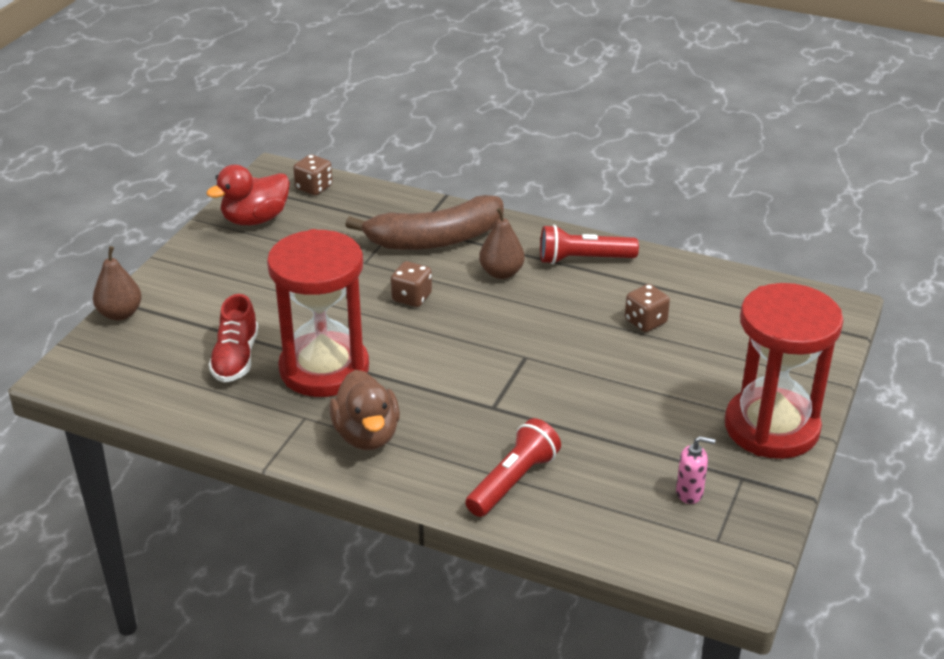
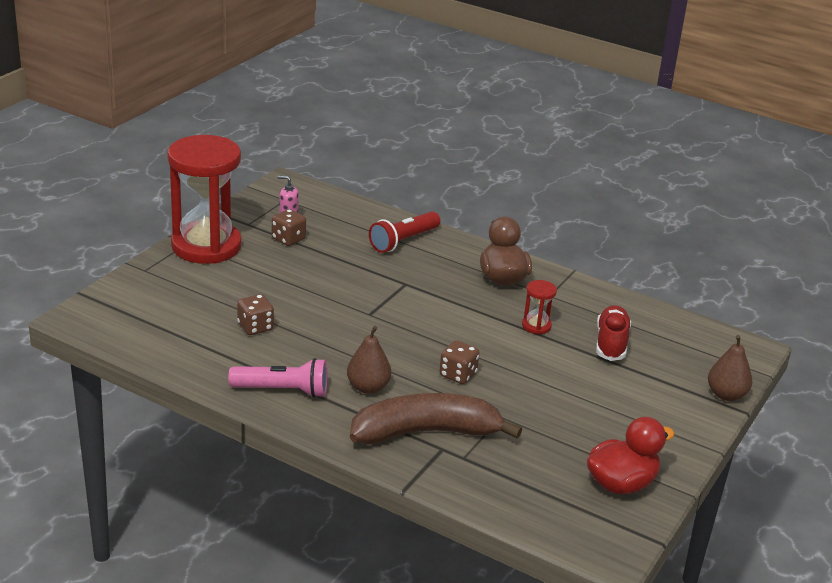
camera: 175 degrees left, 5 degrees down
red hourglass [267,229,369,397] -> red hourglass [522,280,557,334], size x0.40
brown dice [293,154,333,195] -> brown dice moved to [272,209,306,246]
red flashlight [540,225,639,264] -> pink flashlight [228,358,327,398]

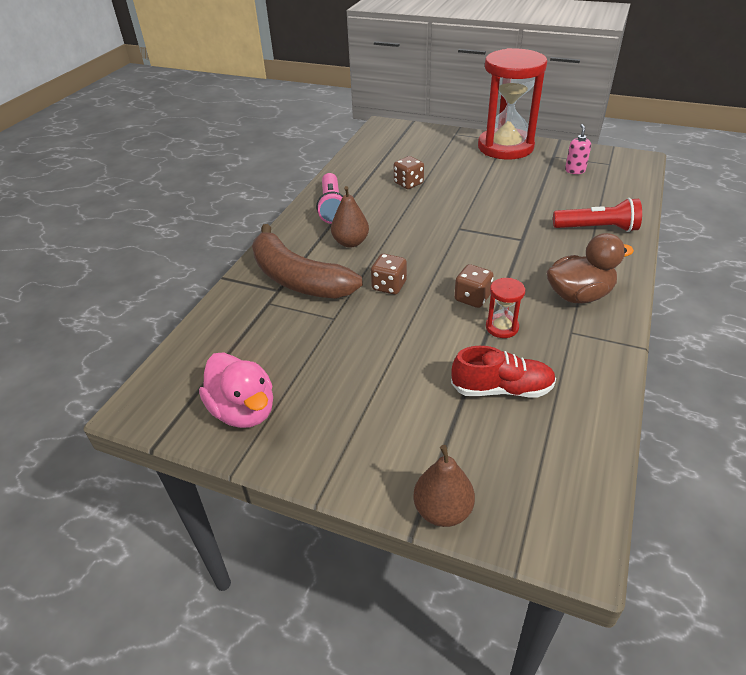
camera: 85 degrees right, 10 degrees up
brown dice [272,209,306,246] -> brown dice moved to [454,264,494,308]
brown banana [350,393,522,444] -> brown banana turned 150 degrees clockwise [252,224,363,298]
red flashlight [369,211,440,253] -> red flashlight turned 150 degrees clockwise [553,198,642,232]
red duck [587,417,675,494] -> pink duck [199,352,273,428]

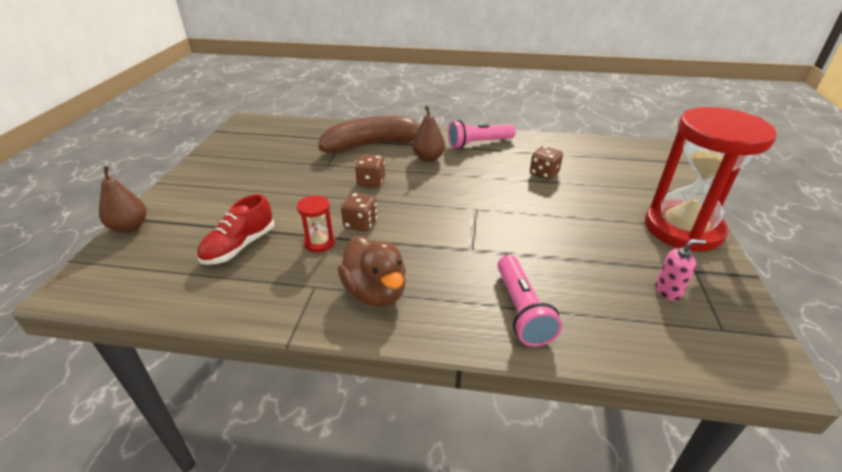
camera: 75 degrees right, 5 degrees down
pink duck [199,352,273,428] -> none
brown banana [252,224,363,298] -> brown banana turned 45 degrees clockwise [319,116,420,153]
red shoe [451,346,556,397] -> red shoe turned 45 degrees clockwise [197,194,275,265]
red flashlight [553,198,642,232] -> pink flashlight [497,255,562,347]

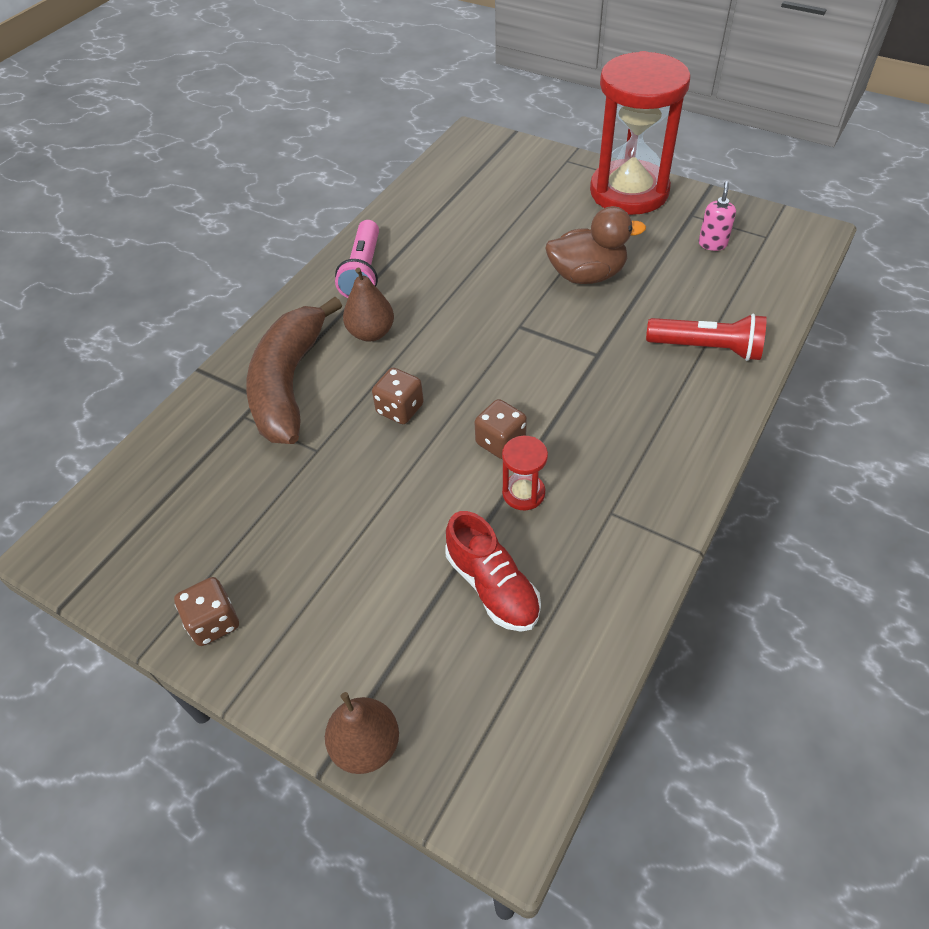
camera: 65 degrees left, 15 degrees up
brown duck [337,236,406,307] -> brown duck moved to [545,206,646,284]
pink flashlight [497,255,562,347] -> red flashlight [646,314,767,361]
brown dice [530,146,563,180] -> brown dice moved to [174,577,239,646]

